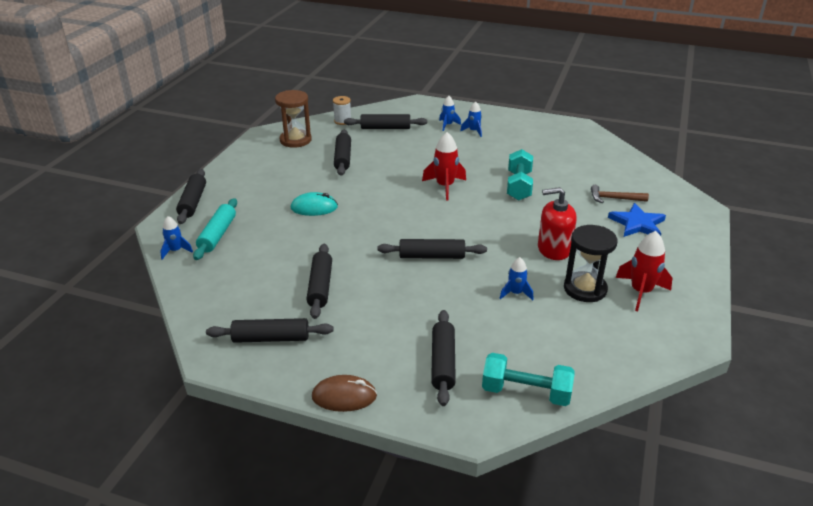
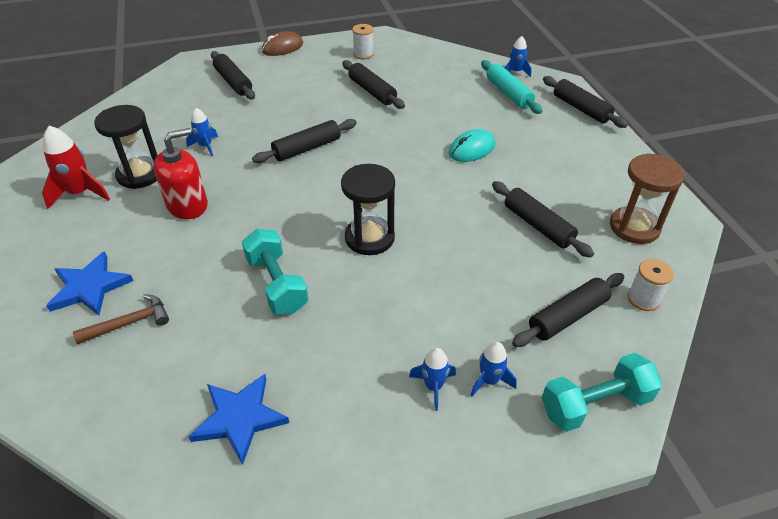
camera: 145 degrees right, 10 degrees up
black rolling pin [206,318,333,343] -> white spool [352,24,374,59]
red rocket [422,132,466,200] -> black hourglass [341,164,395,255]
turquoise dumbbell [482,353,574,406] -> turquoise dumbbell moved to [542,353,662,432]
none -> blue star [188,374,289,465]

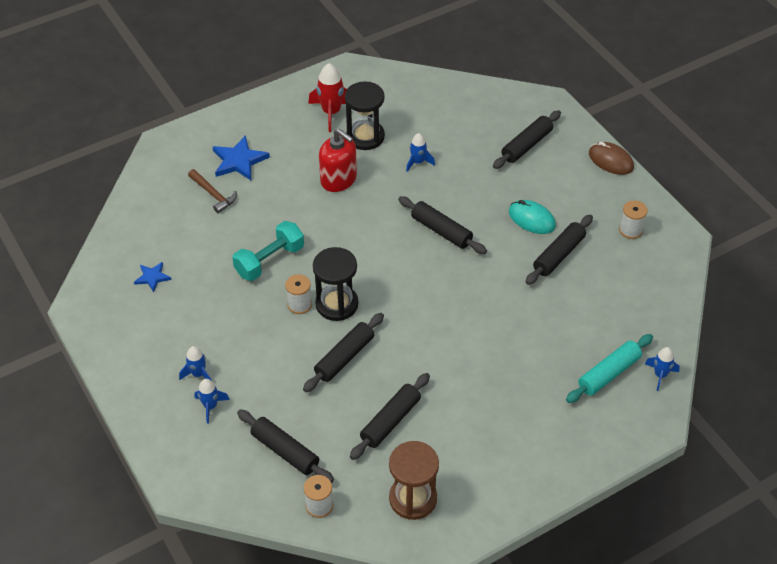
camera: 75 degrees right, 5 degrees up
blue star [188,374,289,465] -> blue star [134,262,171,292], size x0.58
turquoise mouse [449,129,495,162] -> turquoise mouse moved to [509,200,556,234]
turquoise dumbbell [542,353,662,432] -> none
black rolling pin [543,76,628,128] -> black rolling pin moved to [303,313,384,392]
none -> white spool [285,274,312,314]

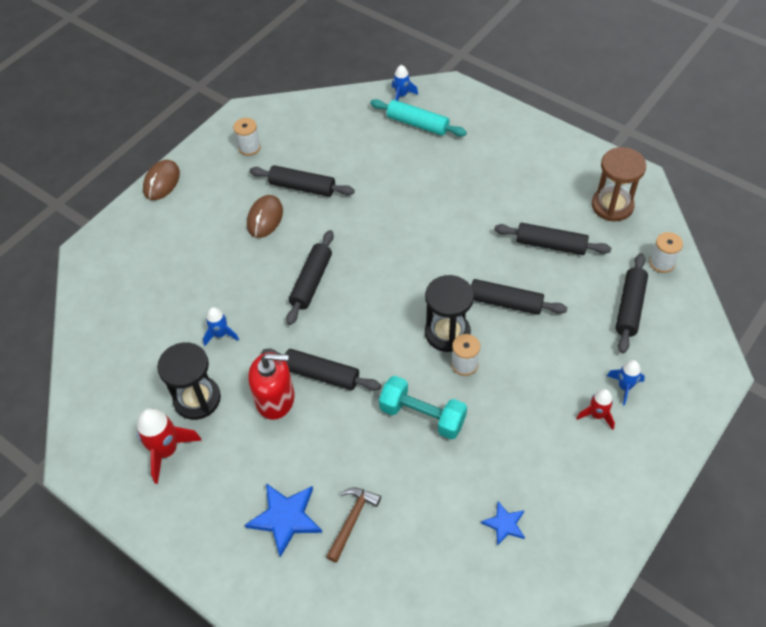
camera: 110 degrees left, 5 degrees up
blue rocket [179,346,211,380] -> red rocket [576,389,615,430]
red soap dispenser [319,129,357,192] -> red soap dispenser turned 75 degrees clockwise [248,352,295,420]
black rolling pin [493,110,561,169] -> black rolling pin moved to [262,348,381,391]
turquoise mouse [509,200,556,234] -> brown mouse [247,195,283,238]

